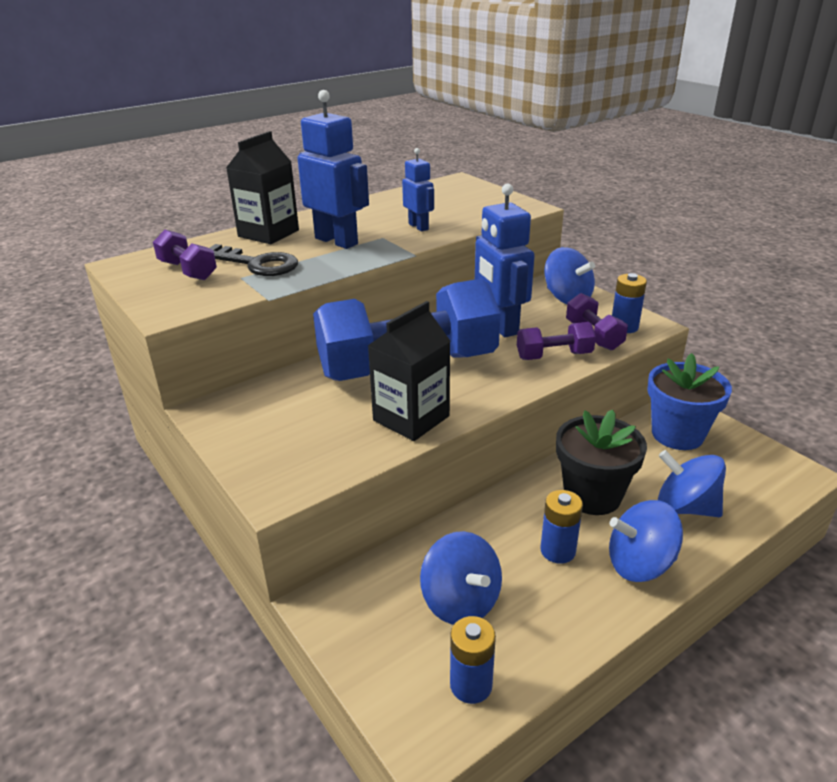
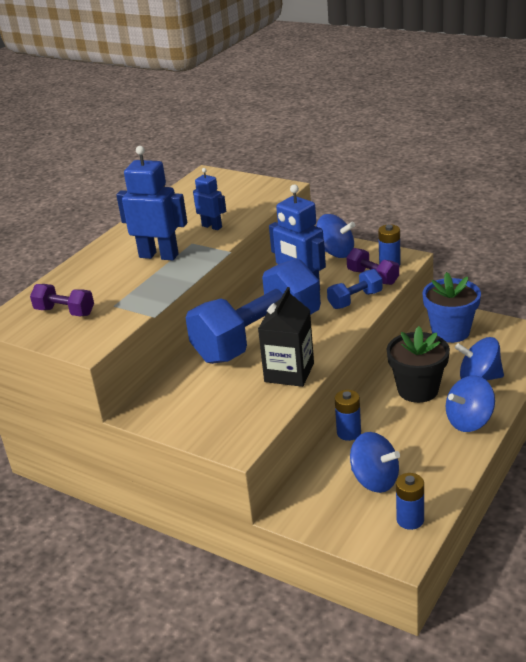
camera: 20 degrees left, 0 degrees up
black key [210,244,298,276] -> none
black carton [226,131,299,244] -> none
purple dumbbell [517,322,596,360] -> blue dumbbell [327,269,383,309]
blue battery [540,490,583,564] -> blue battery moved to [335,390,361,441]

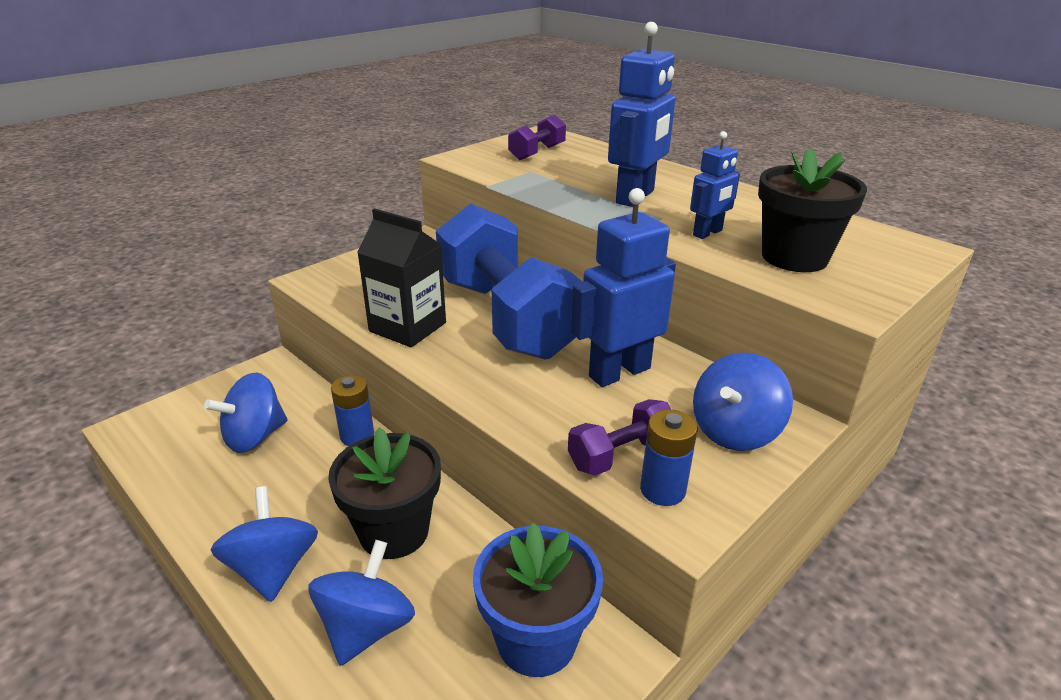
camera: 100 degrees right, 0 degrees up
blue dumbbell [327,269,383,309] -> none
blue battery [396,473,424,530] -> none
none -> black flower pot [758,148,867,272]

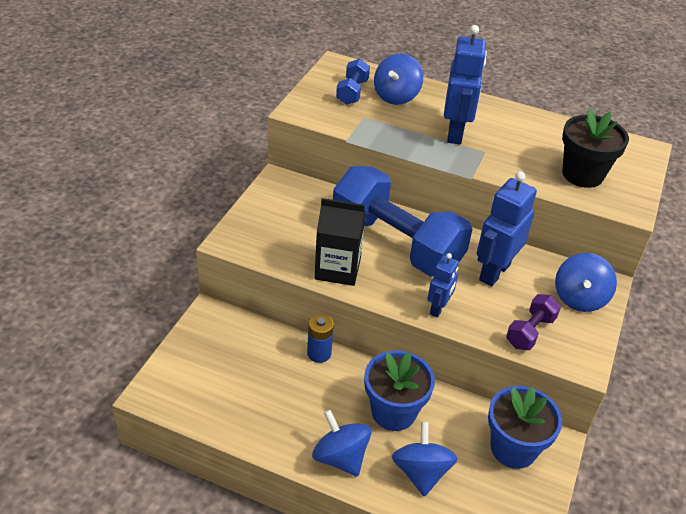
camera: 25 degrees left, 10 degrees up
blue spinning top [204,372,288,453] -> blue spinning top moved to [374,54,423,105]
black flower pot [328,427,441,559] -> blue flower pot [364,350,435,431]
purple dumbbell [508,115,566,160] -> blue dumbbell [336,59,370,105]
blue battery [640,410,697,506] -> none
blue robot [690,131,740,239] -> blue robot moved to [427,253,459,317]

